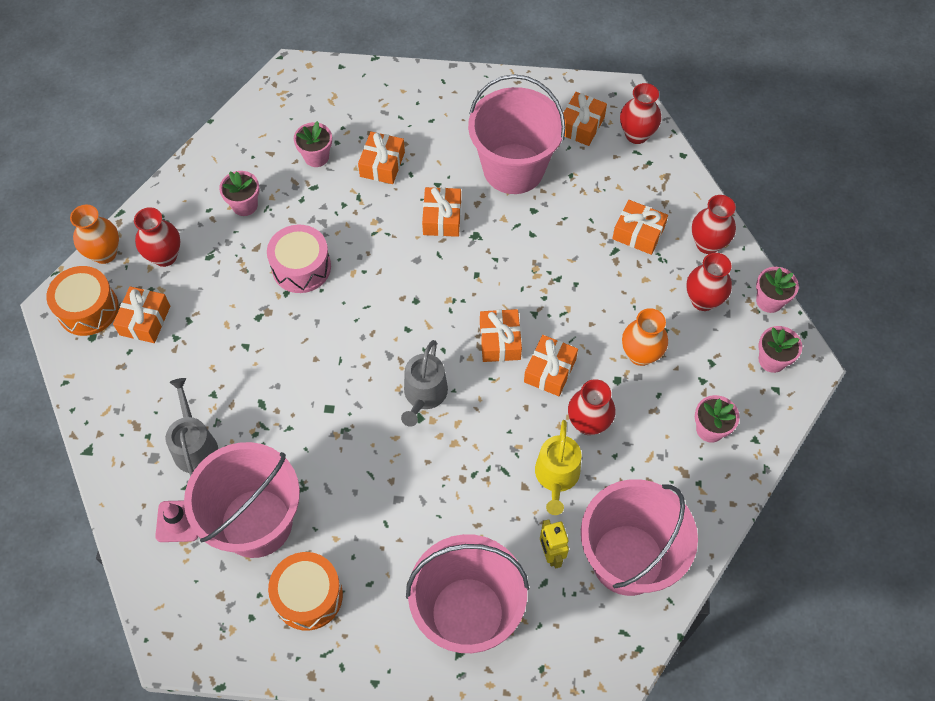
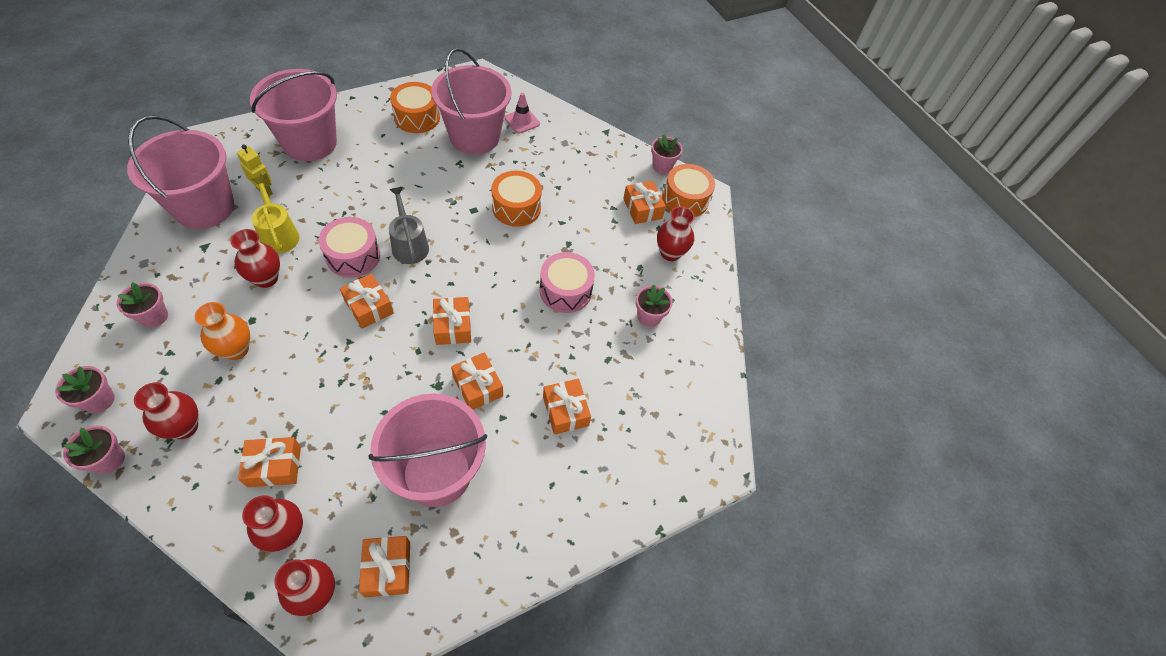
camera: 140 degrees right, 5 degrees down
orange vase [70,205,119,264] -> none
grey watering can [166,378,218,477] -> none
pink flower pot [294,121,332,167] -> pink flower pot moved to [651,134,683,174]
orange gift [524,335,578,396] -> orange gift moved to [433,297,471,345]
red vase [692,195,736,254] -> red vase moved to [242,495,303,552]
none -> pink drum [319,217,380,278]
none -> orange drum [491,171,542,227]

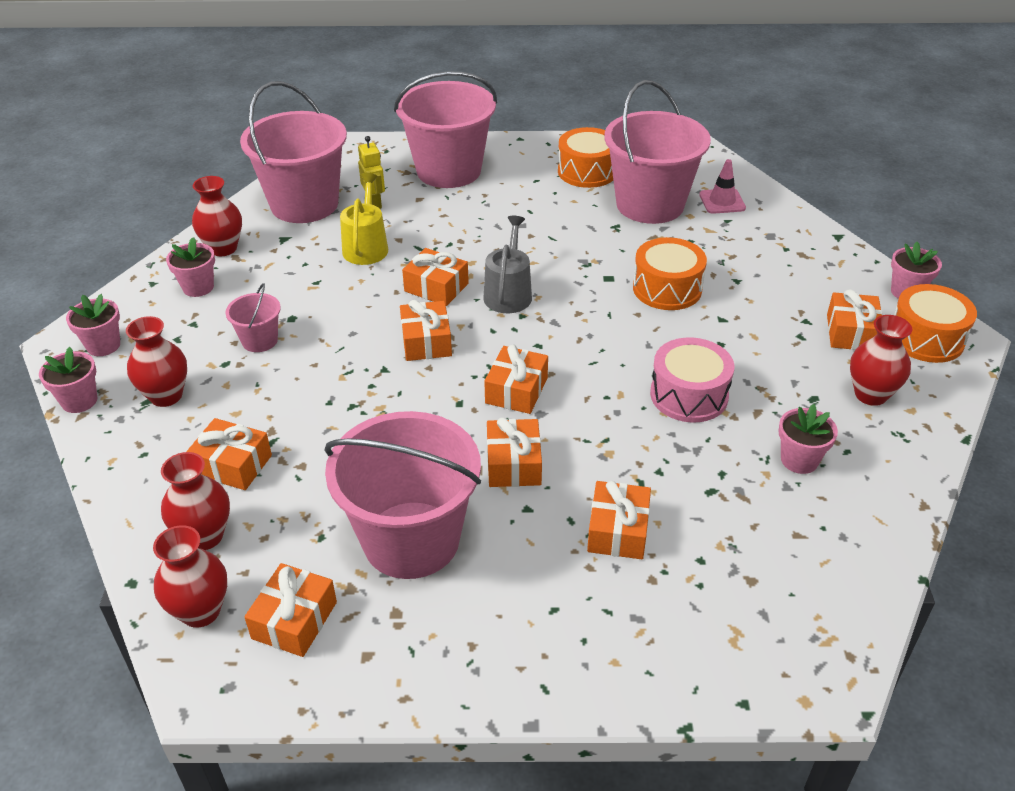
camera: 35 degrees right, 15 degrees down
orange vase [195,302,250,360] -> pink bucket [225,283,281,352]
red vase [231,229,280,288] -> red vase moved to [192,176,242,256]
pink drum [319,217,380,278] -> orange gift [402,248,469,306]

